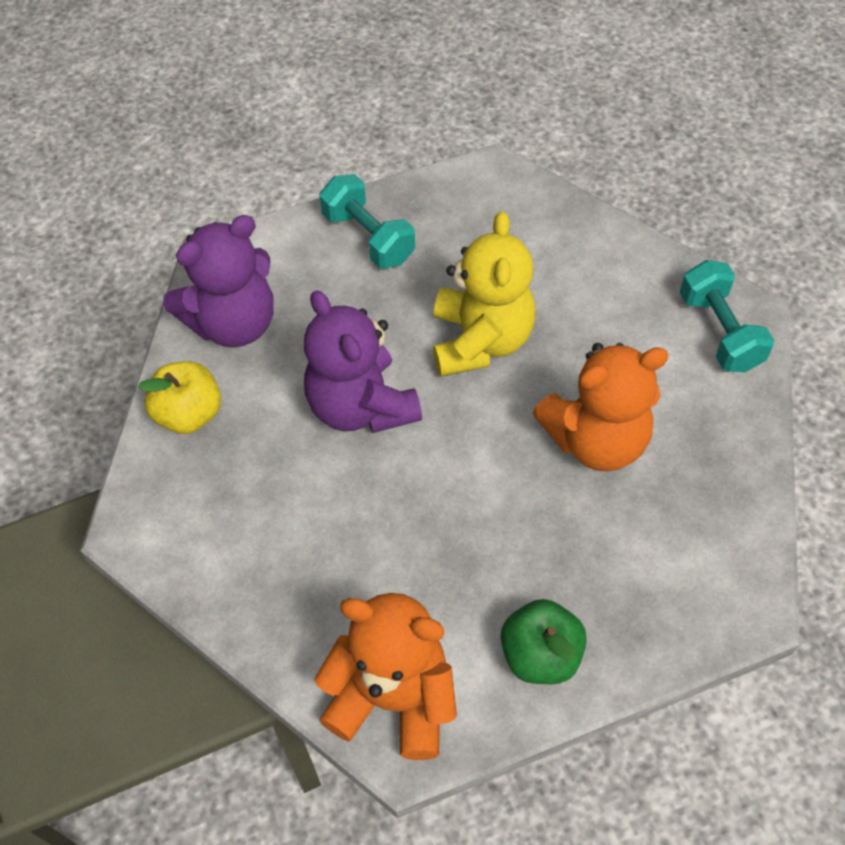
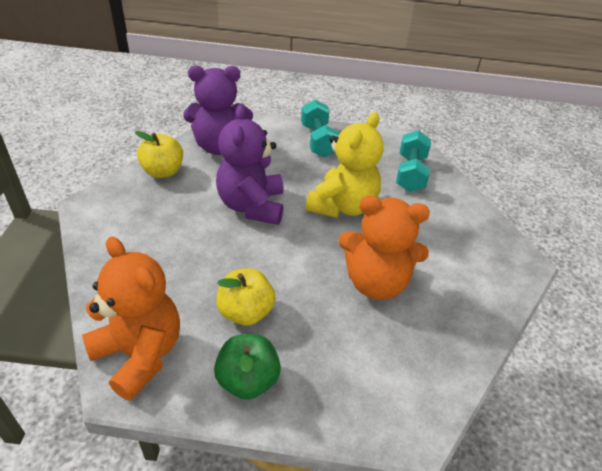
camera: 25 degrees right, 15 degrees down
turquoise dumbbell [680,260,774,372] -> turquoise dumbbell moved to [396,130,431,192]
none -> yellow apple [216,268,275,326]

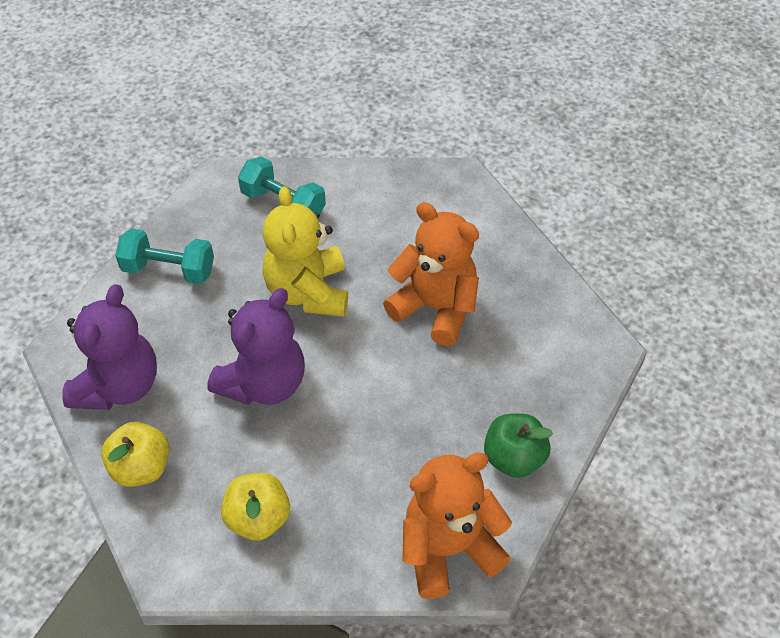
camera: 65 degrees left, 10 degrees up
purple teddy bear [216,104,284,225] -> purple teddy bear turned 75 degrees counterclockwise [207,288,305,405]
yellow apple [216,268,275,326] -> yellow apple moved to [221,473,290,541]
yellow teddy bear [306,112,383,218] -> yellow teddy bear turned 150 degrees counterclockwise [263,186,348,317]
orange teddy bear [339,196,430,300] -> orange teddy bear turned 90 degrees counterclockwise [383,202,479,346]

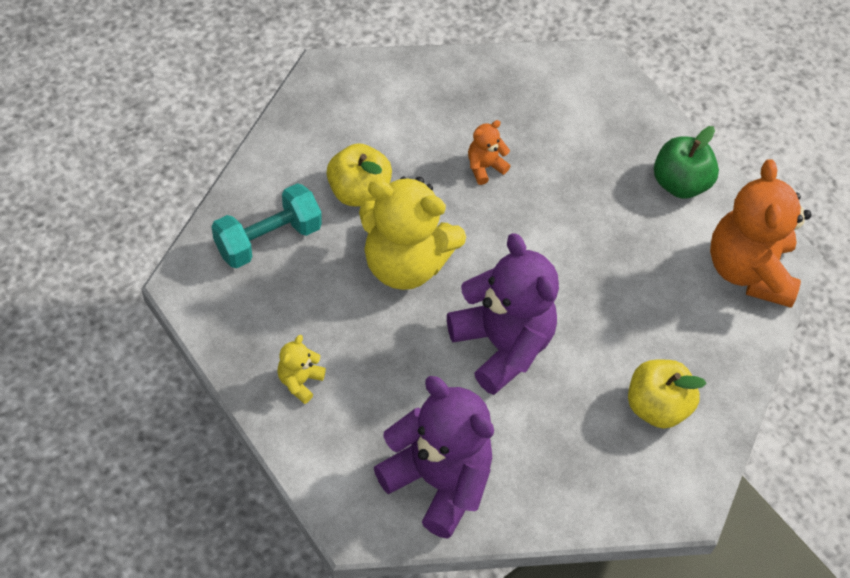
camera: 70 degrees left, 5 degrees up
yellow apple [101,422,169,487] -> yellow apple moved to [327,143,392,206]
turquoise dumbbell [115,228,214,284] -> yellow teddy bear [277,335,326,404]
orange teddy bear [383,202,479,346] -> orange teddy bear [468,120,510,185], size x0.44

